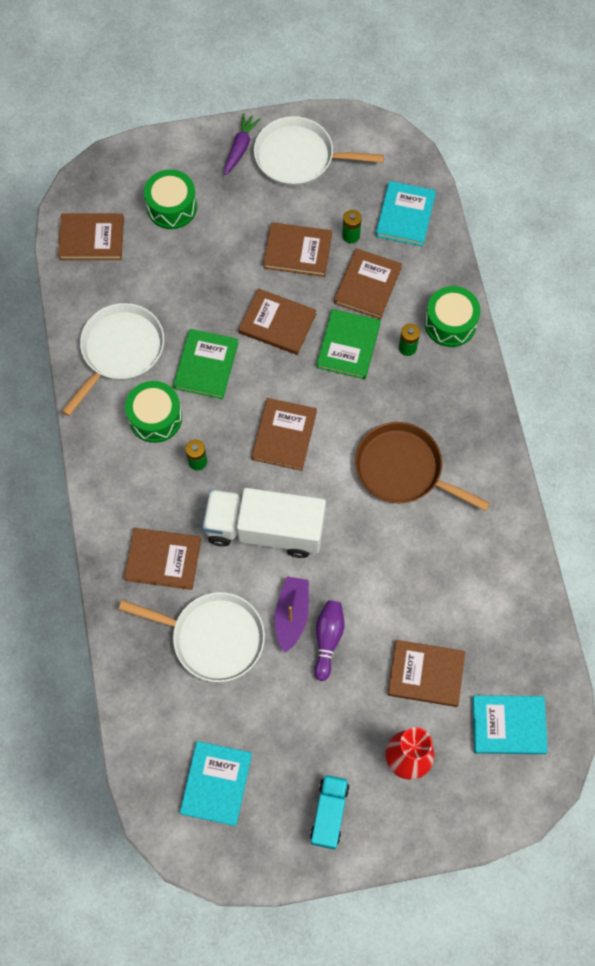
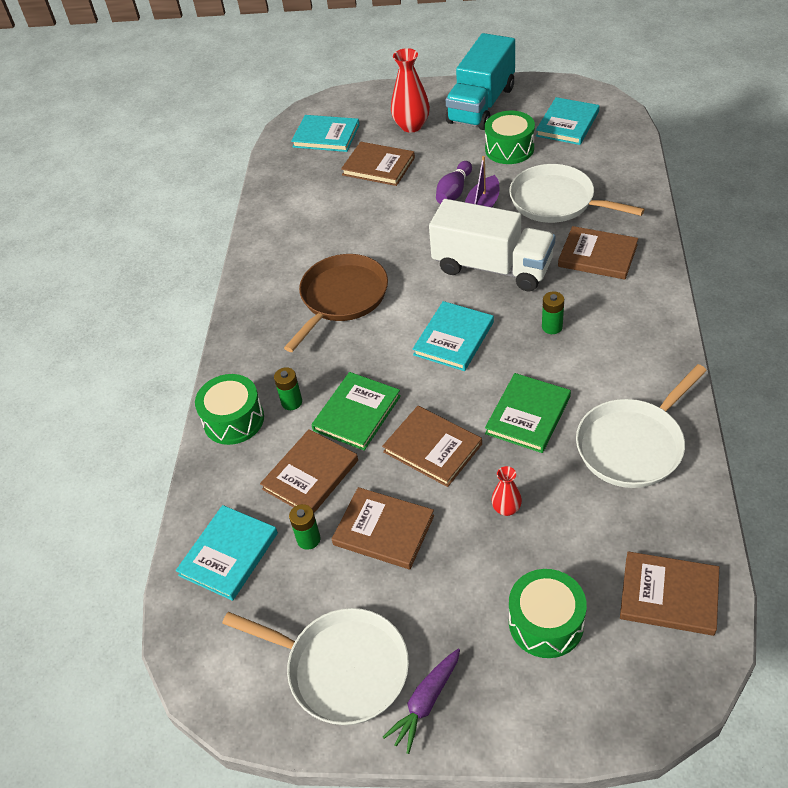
camera: 160 degrees left, 20 degrees down
green drum [125,381,182,443] -> green drum moved to [485,111,535,164]
brown book [251,398,317,471] -> turquoise book [413,301,494,371]
turquoise truck [310,775,349,850] -> turquoise truck [446,33,515,130], size x1.84
brown pan [355,422,490,511] -> brown pan turned 105 degrees counterclockwise [284,254,388,352]
none -> red vase [491,466,522,516]

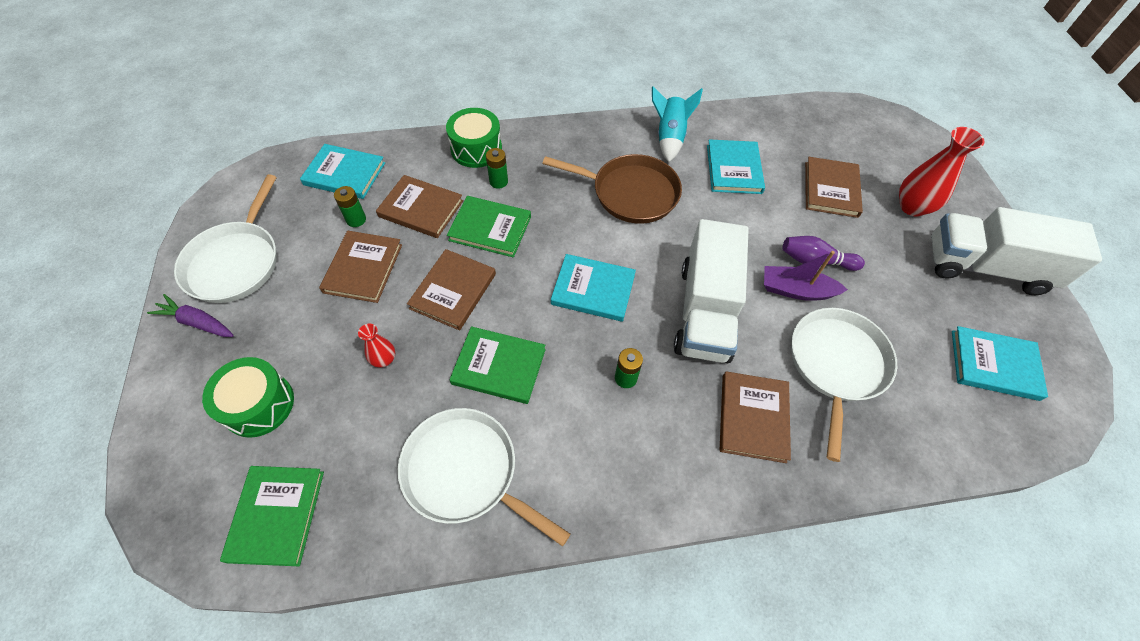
camera: 70 degrees right, 10 degrees up
turquoise book [291,115,359,152] -> turquoise book moved to [707,139,765,194]
turquoise truck [446,33,515,130] -> white truck [931,207,1102,295]
green drum [485,111,535,164] -> none
brown book [620,551,719,636] -> green book [220,466,324,566]
none -> turquoise rocket [652,86,703,162]

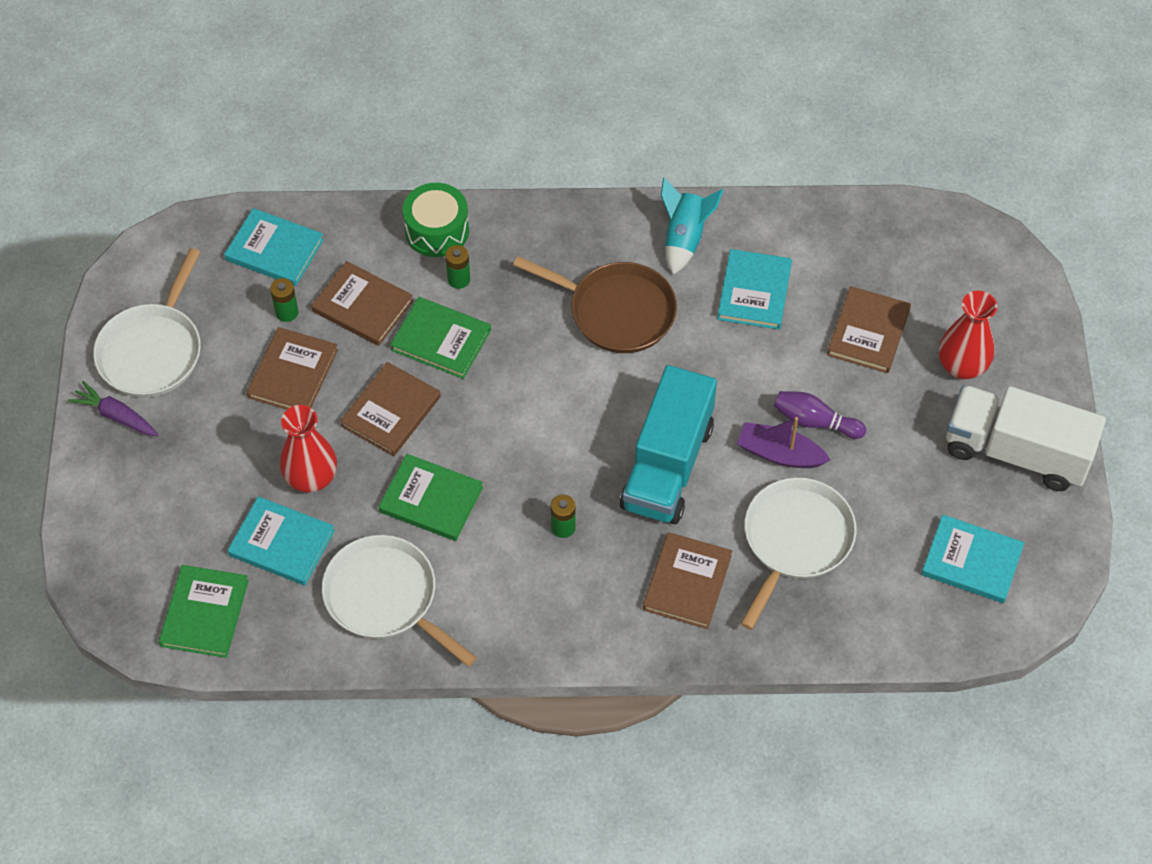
camera: 10 degrees right, 0 degrees up
green drum [202,357,294,438] -> none
red vase [358,324,395,367] -> red vase [280,405,337,493], size x1.87
turquoise book [551,254,636,322] -> turquoise book moved to [227,496,335,585]
white truck [674,219,749,363] -> turquoise truck [620,365,717,524]

